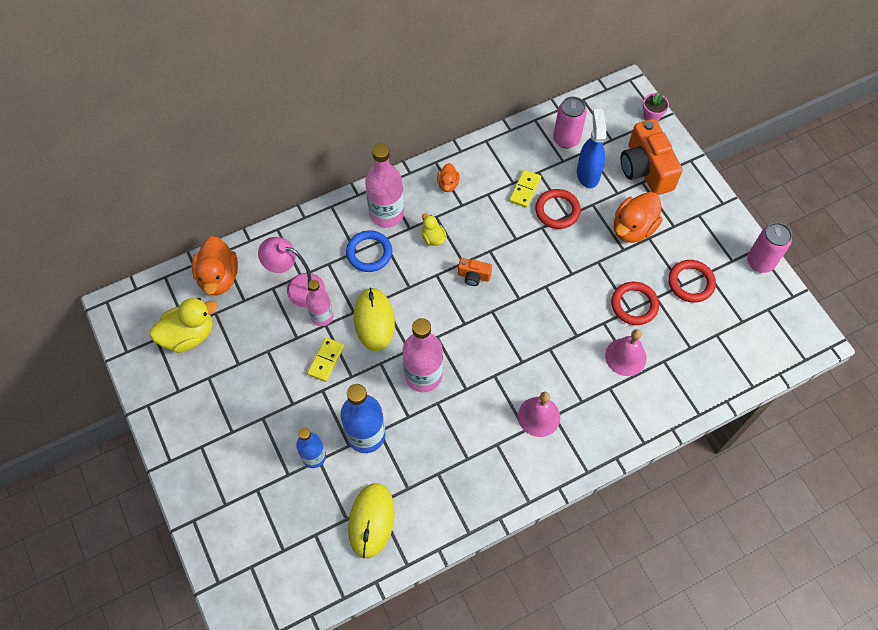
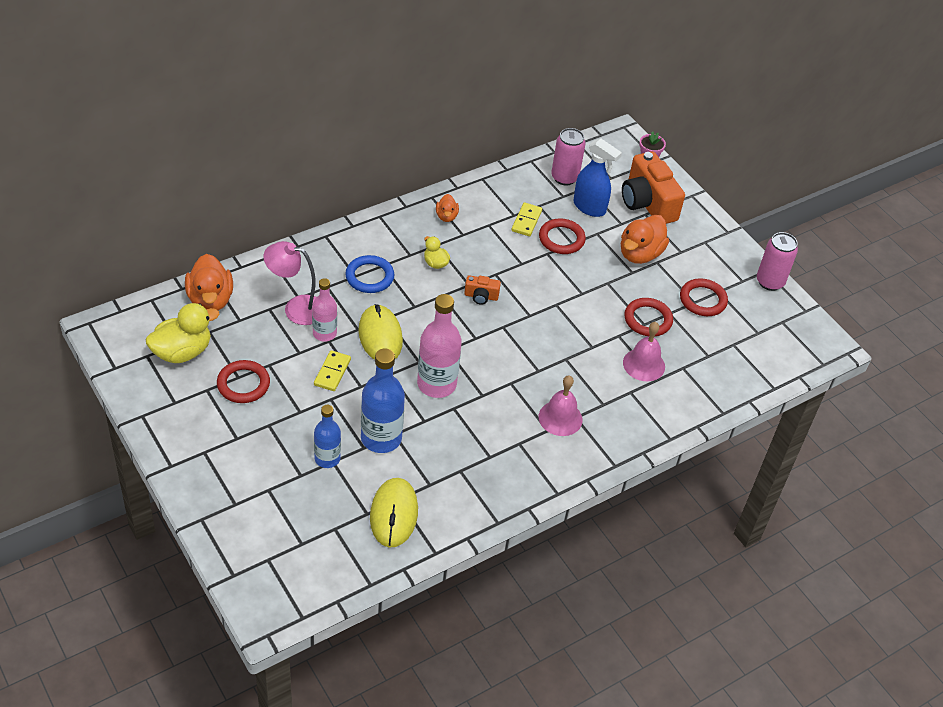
camera: 10 degrees left, 15 degrees down
pink bottle [365,143,404,228] -> none
blue spray bottle [577,109,606,188] -> blue spray bottle turned 135 degrees clockwise [573,138,622,217]
none -> red ring [217,360,270,403]

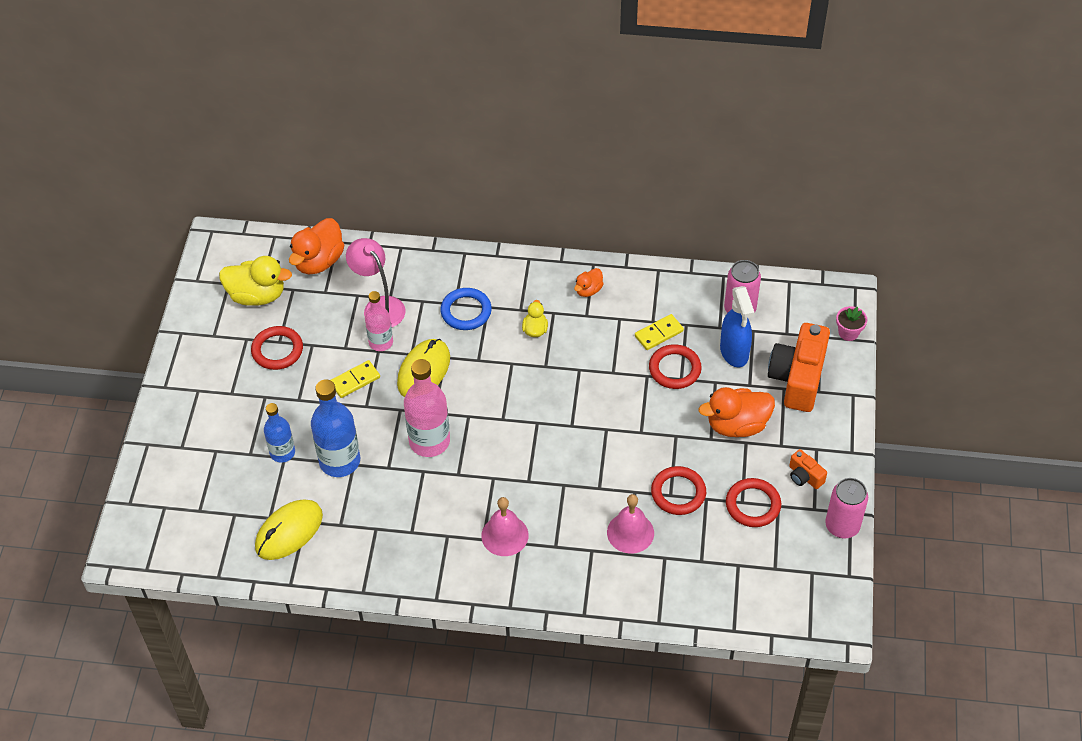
camera: 45 degrees right, 5 degrees up
orange camera [464,275,501,305] -> orange camera moved to [789,449,827,489]

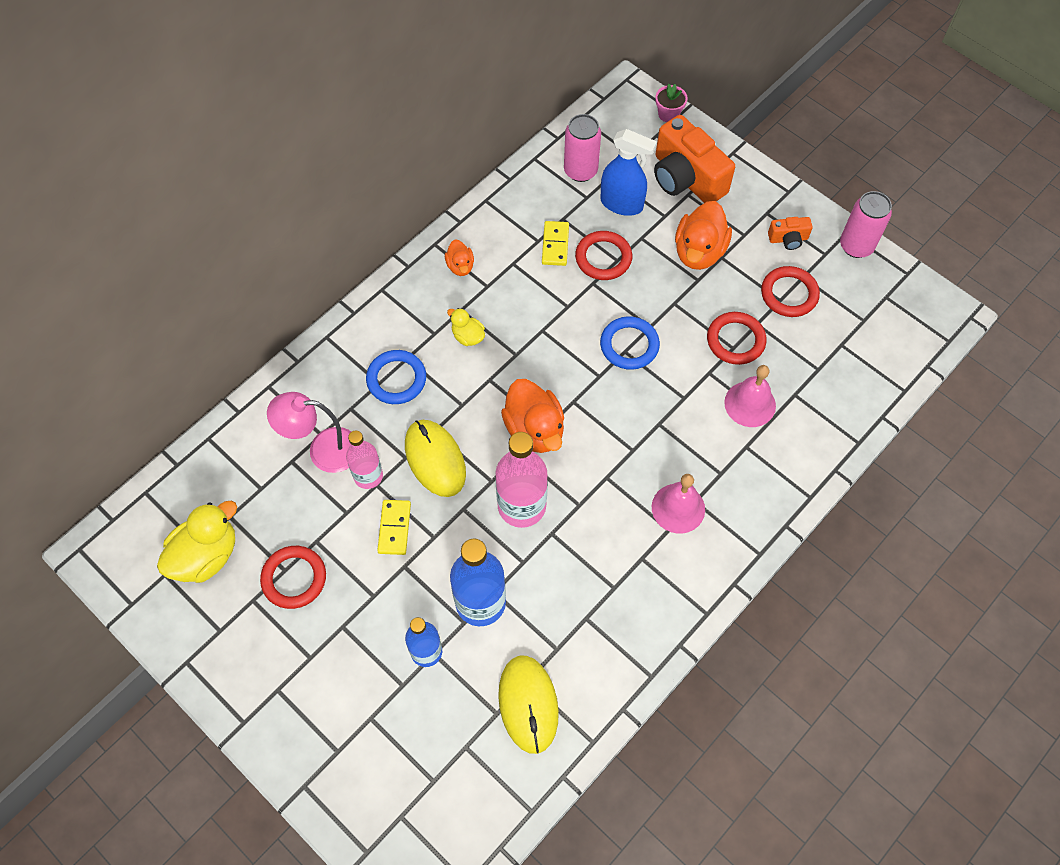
camera: 55 degrees left, 10 degrees up
orange duck [289,218,344,274] -> orange duck moved to [501,379,564,453]
none -> blue ring [600,316,660,370]

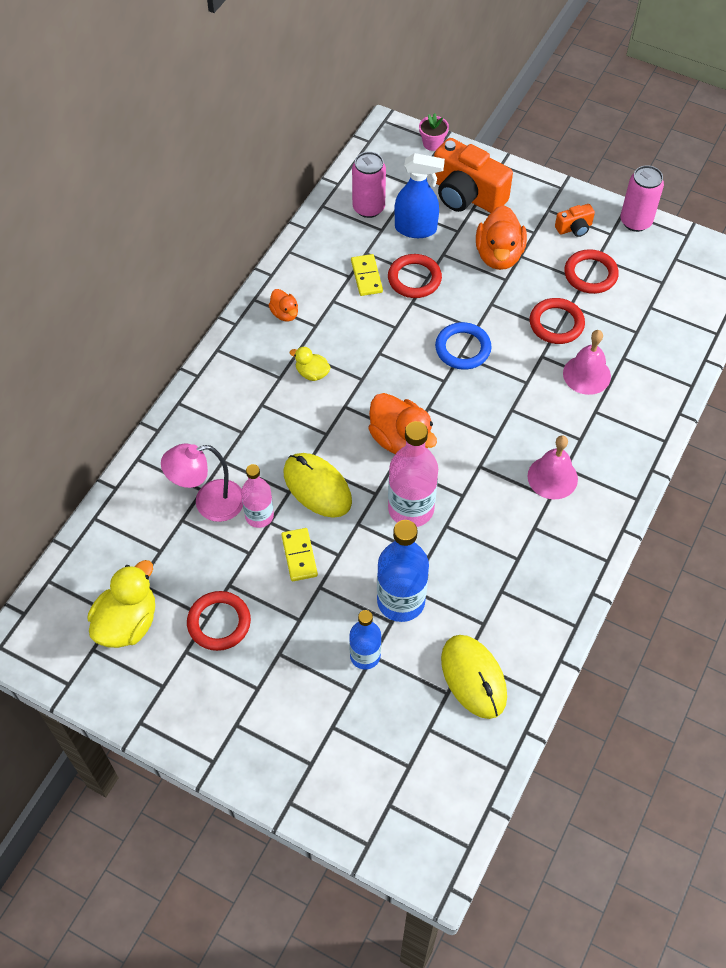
camera: 15 degrees left, 5 degrees down
blue ring [366,350,426,404] -> none

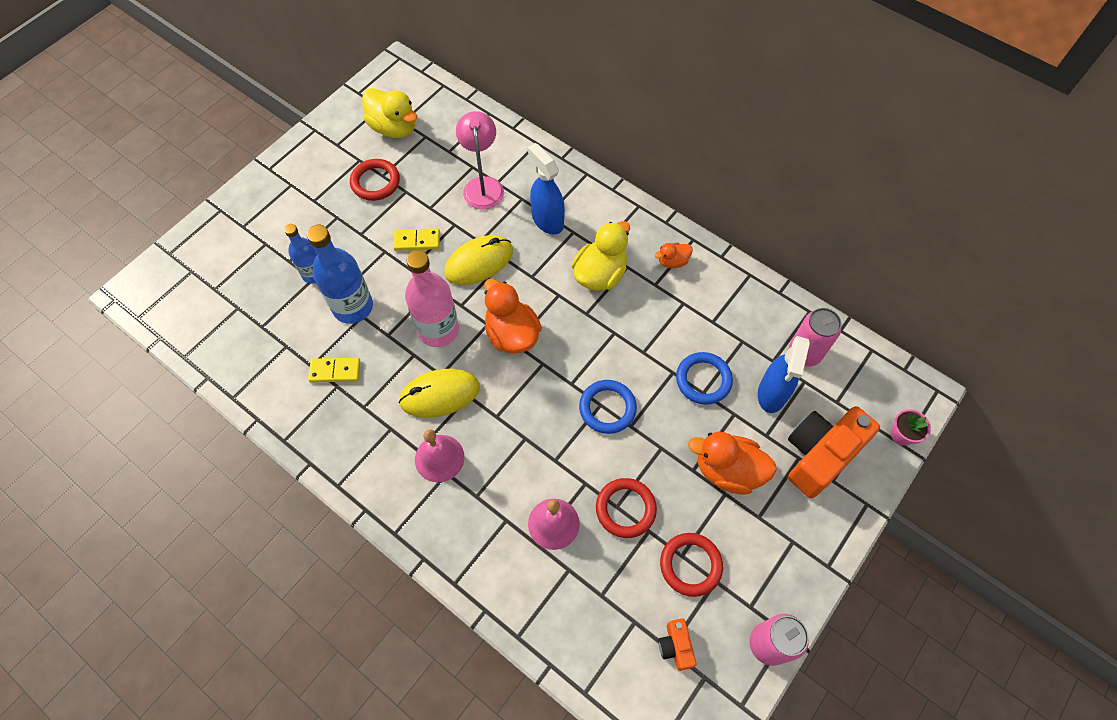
camera: 100 degrees right, 5 degrees up
pink bottle [241,464,274,528] -> none
yellow duck [290,347,331,381] -> yellow duck [572,221,630,291], size x1.90
yellow domino [351,254,383,296] -> yellow domino moved to [308,358,360,383]
orange duck [368,393,437,454] -> orange duck turned 90 degrees clockwise [484,279,542,354]
red ring [388,254,442,298] -> blue ring [676,352,733,405]
yellow mouse [441,635,507,719] -> yellow mouse moved to [398,369,480,418]
orange camera [555,204,595,237] -> orange camera moved to [658,618,696,671]
none -> blue spray bottle [527,143,565,235]

